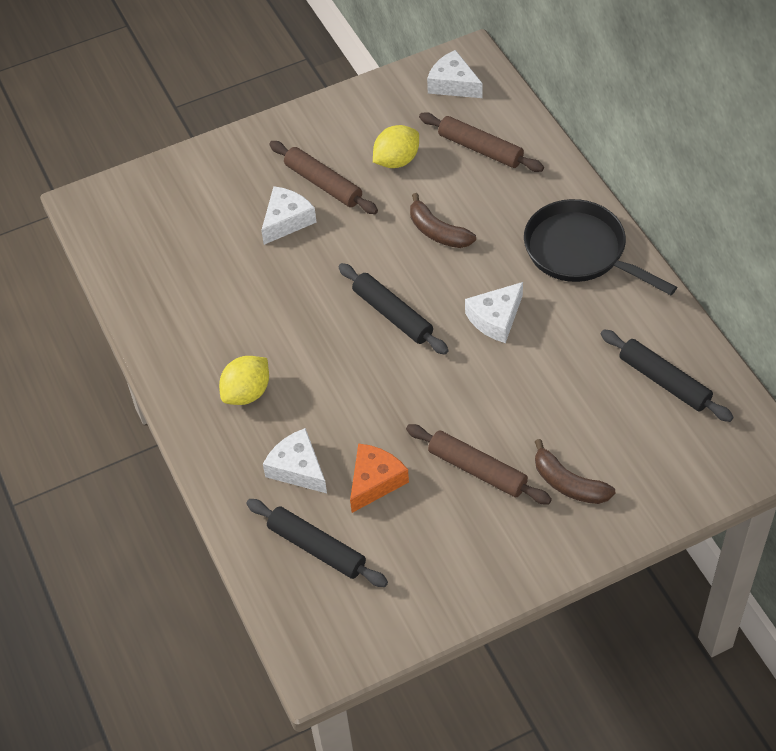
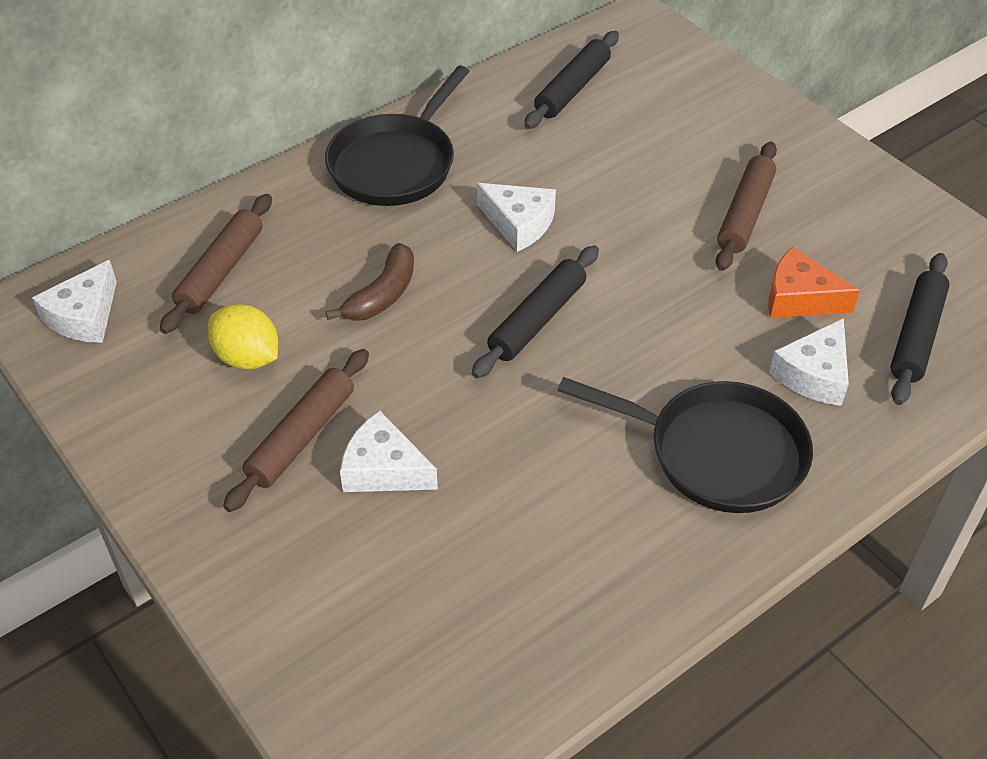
camera: 105 degrees left, 5 degrees down
yellow lemon [219,356,269,405] -> black pan [557,377,813,513]
brown banana [535,439,616,504] -> none

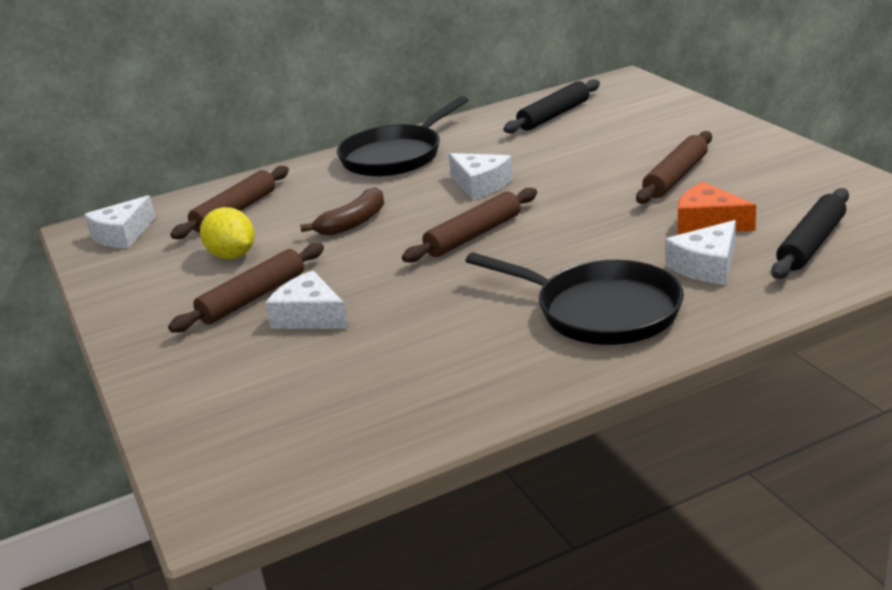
camera: 15 degrees right, 20 degrees down
black rolling pin [472,245,599,378] -> brown rolling pin [402,188,537,263]

